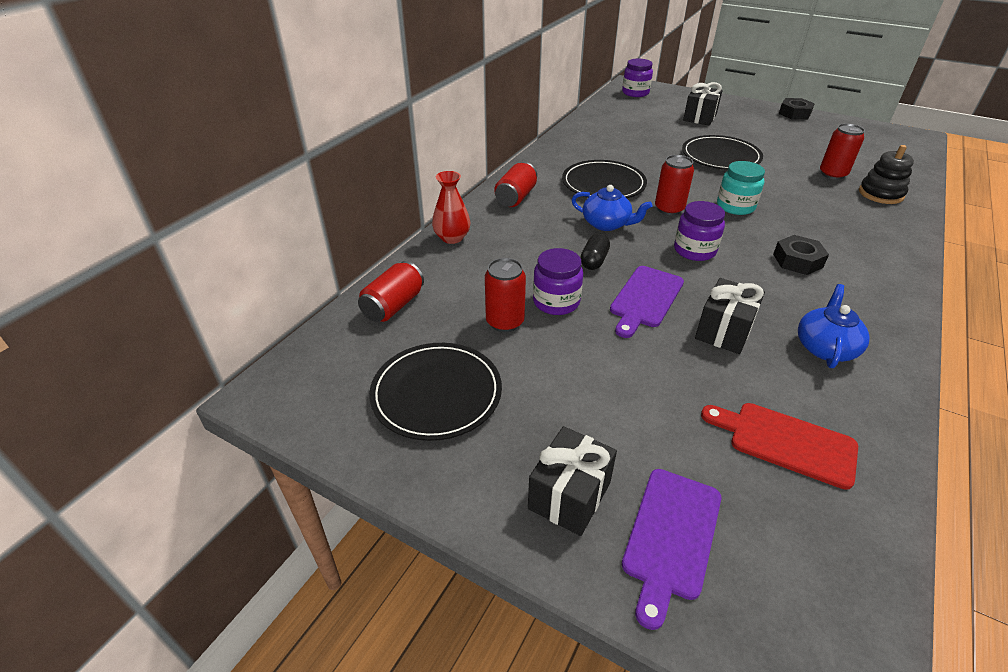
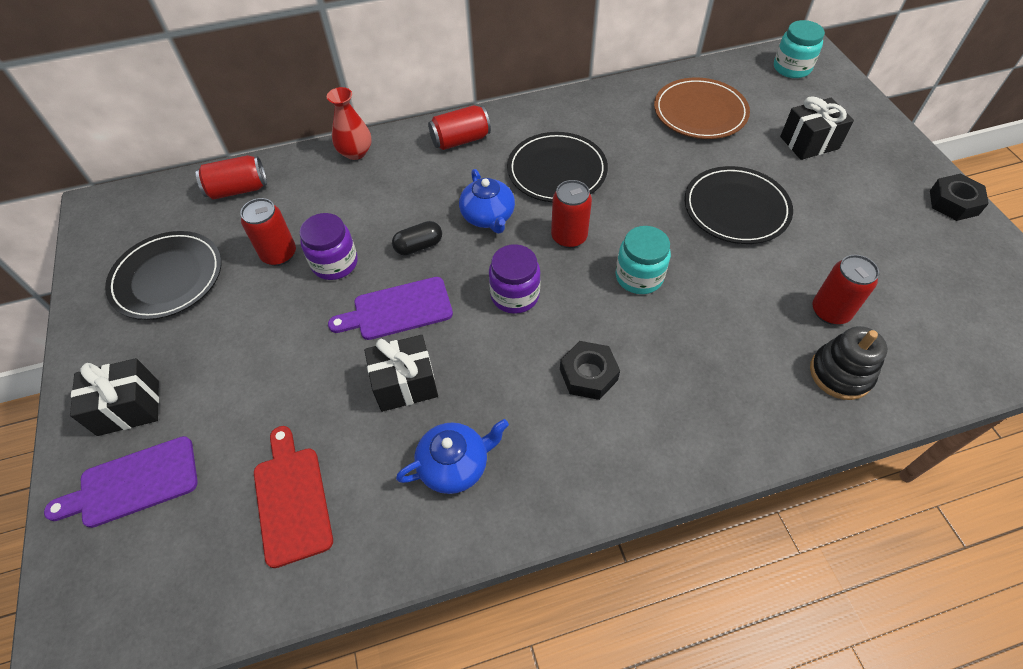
camera: 45 degrees right, 15 degrees up
purple jar [622,59,653,97] -> turquoise jar [774,20,825,78]
none -> brown plate [654,77,750,139]

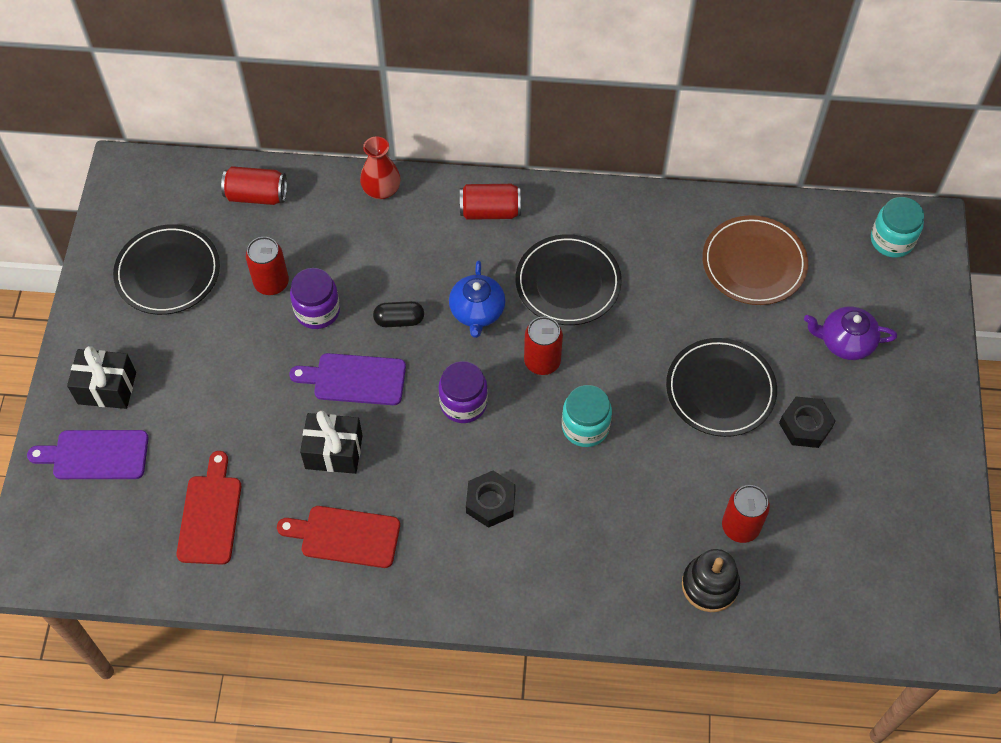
camera: 20 degrees right, 5 degrees up
blue teapot [396,419,509,494] -> red cutting board [277,506,400,568]
black gift [780,96,854,160] -> purple teapot [804,307,897,360]
black nut [930,174,989,221] -> black nut moved to [779,397,836,448]

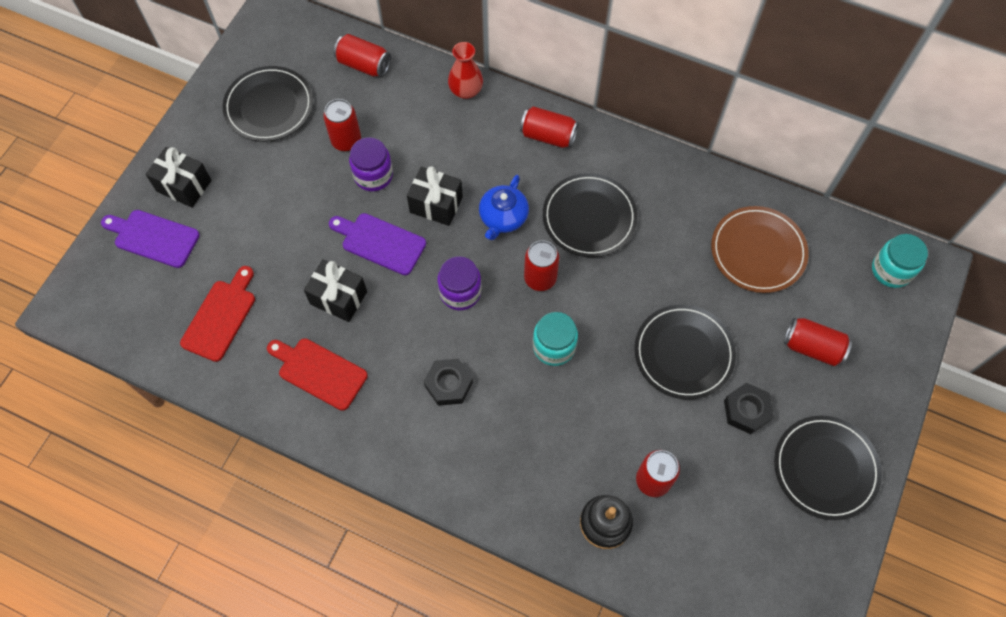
camera: 20 degrees right, 5 degrees up
black capsule [373,301,424,327] -> black gift [407,166,463,226]
purple teapot [804,307,897,360] -> red can [784,317,852,366]
none -> black plate [774,416,882,521]

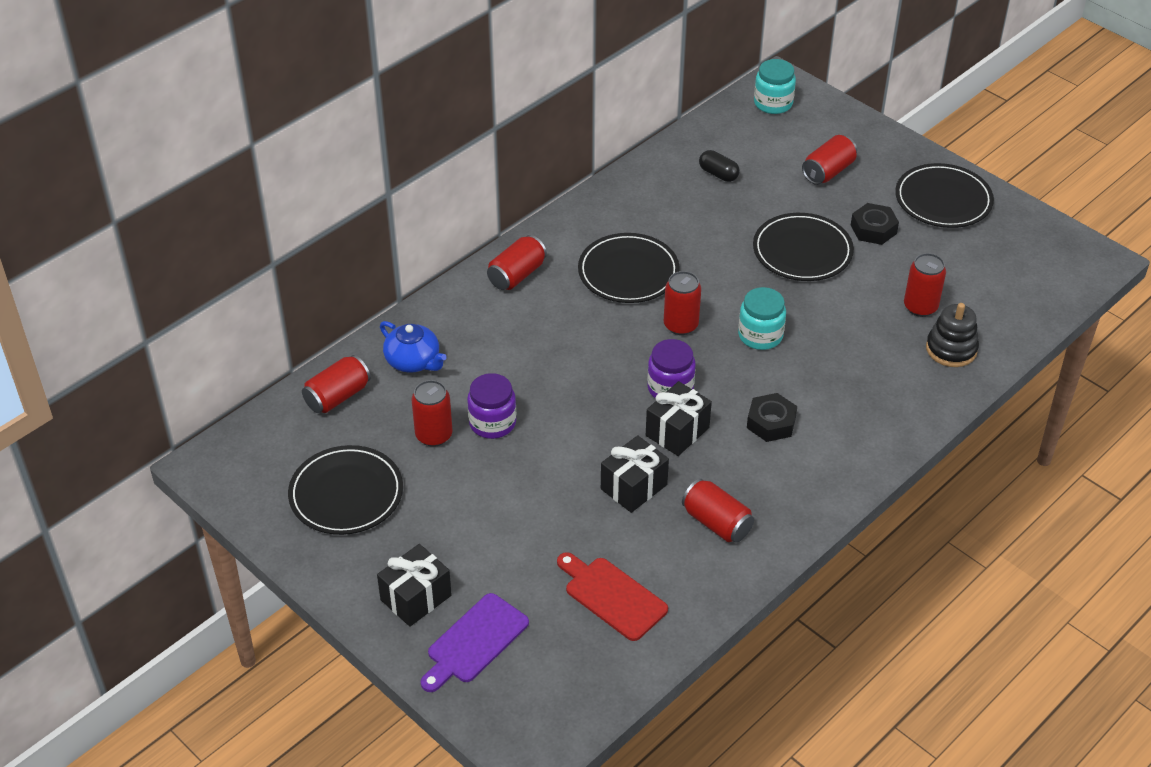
camera: 70 degrees left, 20 degrees down
red cutting board [267,338,368,411] -> red can [682,479,754,543]
purple cutting board [329,213,426,275] -> none
black gift [407,166,463,226] -> black gift moved to [646,381,712,456]
red vase [448,42,483,99] -> none
blue teapot [479,175,529,240] -> blue teapot moved to [380,321,447,373]
brown plate [711,206,809,293] -> black capsule [699,150,740,182]

